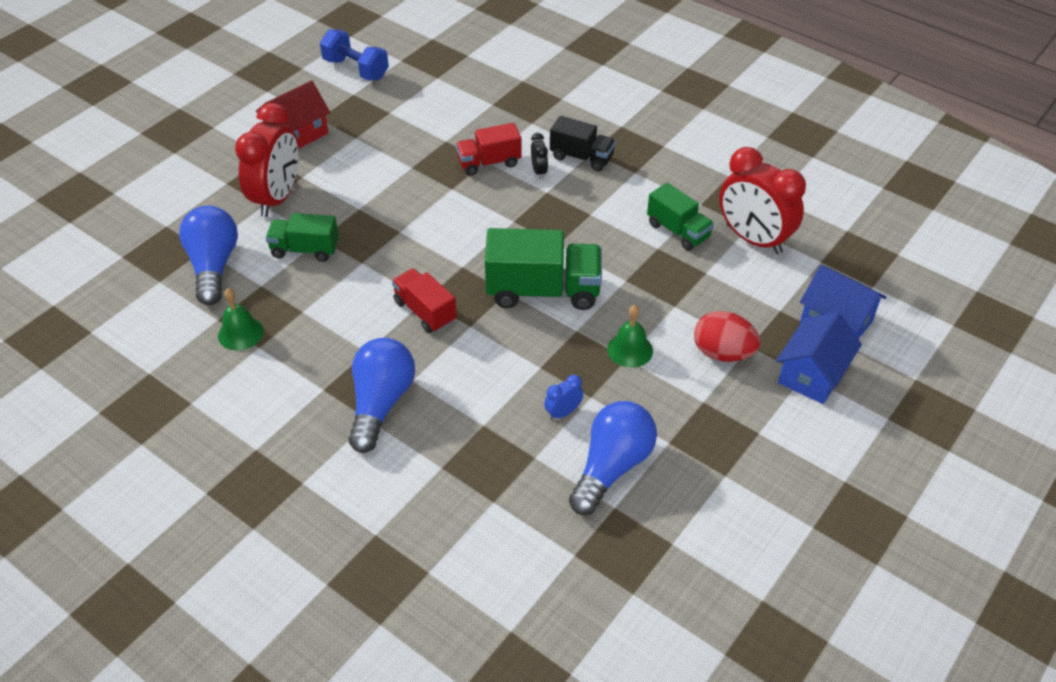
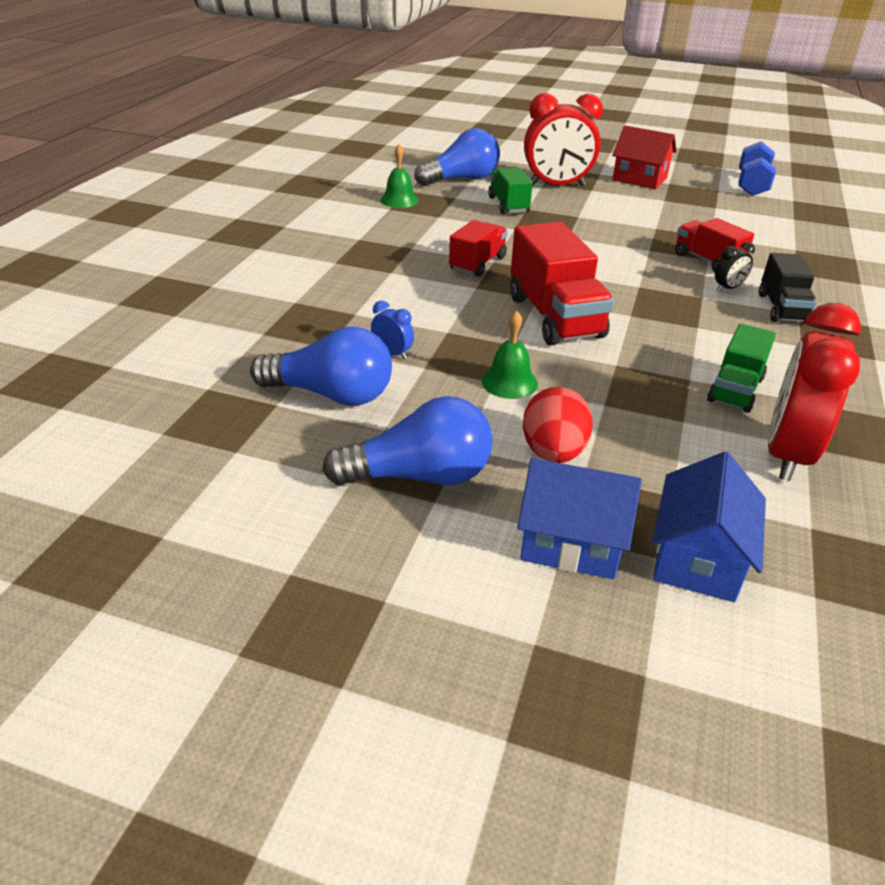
camera: 70 degrees right, 10 degrees down
blue light bulb [349,338,415,453] -> blue light bulb moved to [322,396,493,486]
green truck [485,228,602,310] -> red truck [510,222,614,346]

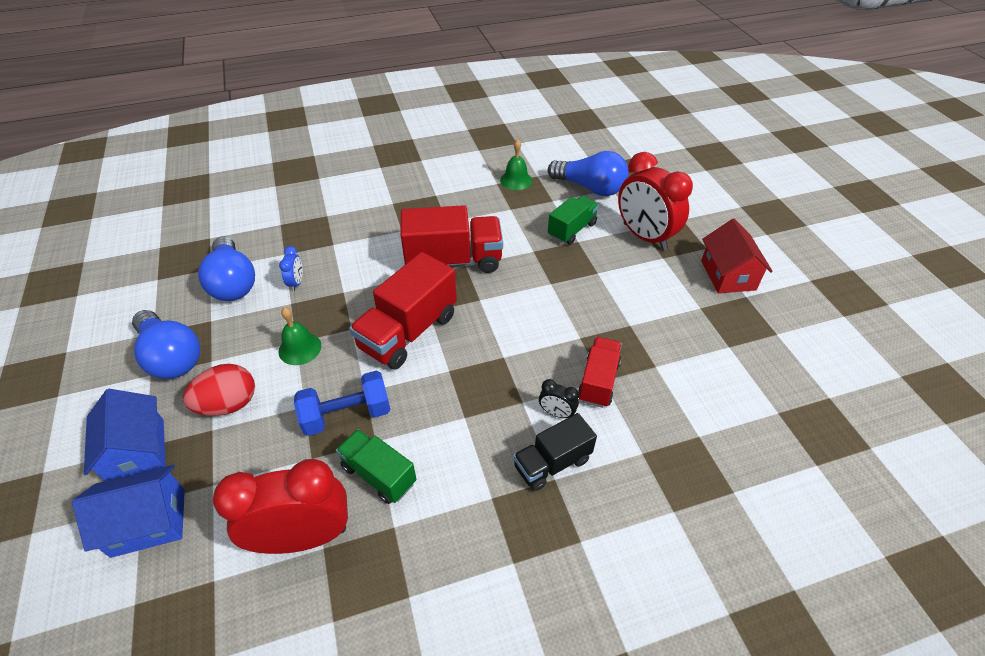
camera: 55 degrees right, 10 degrees up
red truck [449,220,508,277] -> red truck [401,205,503,273], size x1.64
green truck [707,324,776,413] -> green truck turned 45 degrees clockwise [336,429,416,504]
blue dumbbell [738,141,776,196] -> blue dumbbell moved to [294,371,391,436]

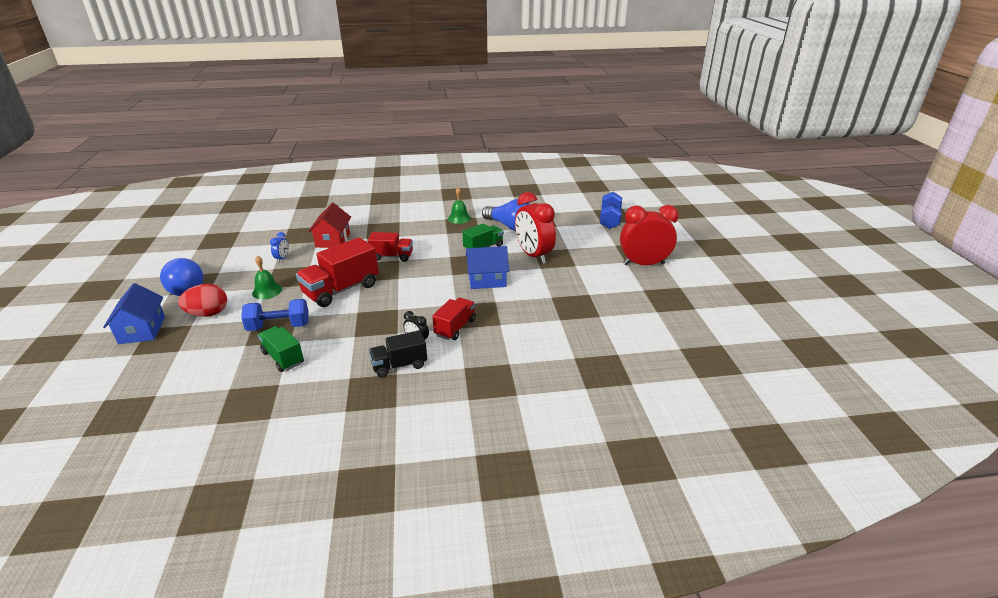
camera: 10 degrees right, 15 degrees down
blue house [72,465,185,558] -> blue house moved to [466,246,509,289]
blue light bulb [198,236,255,301] -> none
red clock [213,459,348,554] -> red clock moved to [620,205,679,265]
red truck [401,205,503,273] -> red truck [368,232,413,262], size x0.61
red house [701,219,773,294] -> red house moved to [308,203,351,248]
none -> blue dumbbell [600,192,622,229]

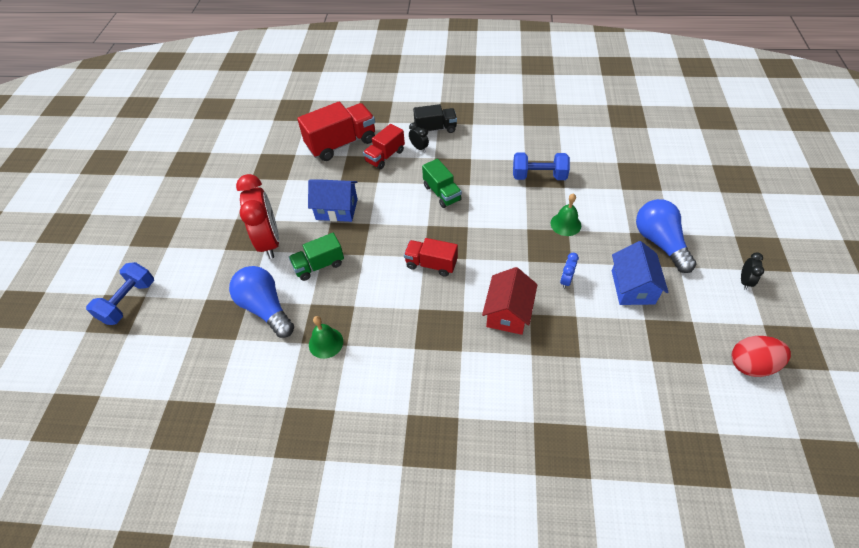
camera: 165 degrees left, 20 degrees up
blue house [103,283,165,344] -> blue house moved to [612,241,669,305]
red egg [178,284,227,317] -> red egg moved to [732,336,791,377]
green truck [258,326,304,372] -> green truck moved to [422,159,462,208]
red truck [296,237,379,307] -> red truck moved to [297,102,375,161]
red clock [620,205,679,265] -> none
none -> black clock [741,252,764,290]

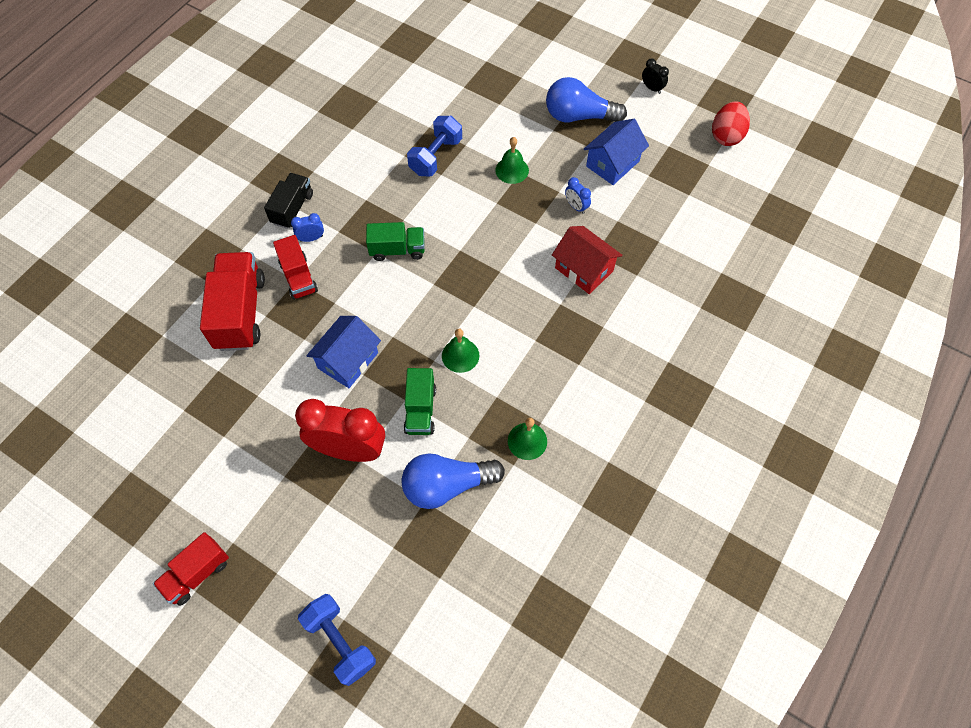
camera: 65 degrees left, 10 degrees up
red truck [404,238,458,277] -> red truck moved to [153,532,229,606]
black clock [409,122,429,152] -> blue clock [291,213,324,242]
blue house [612,241,669,305] -> blue house turned 75 degrees counterclockwise [584,119,649,185]
none -> green bell [442,329,479,373]

